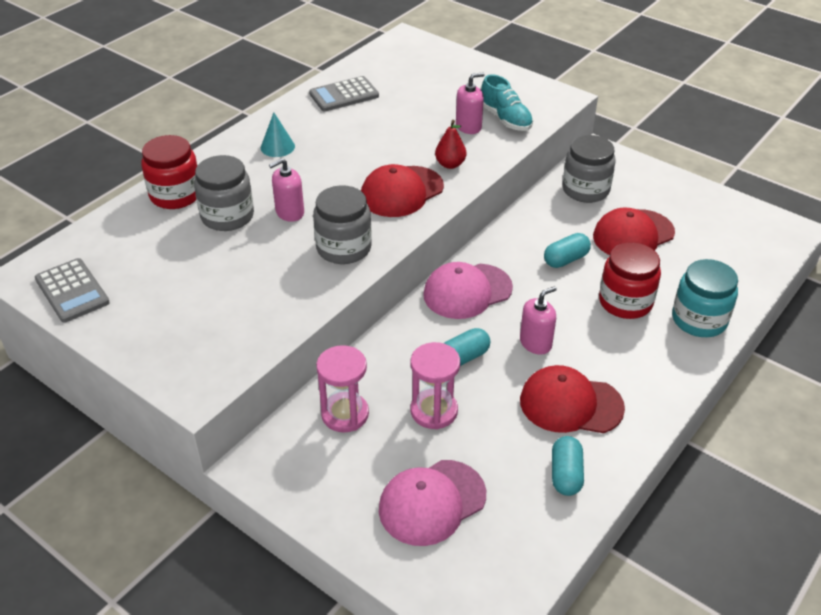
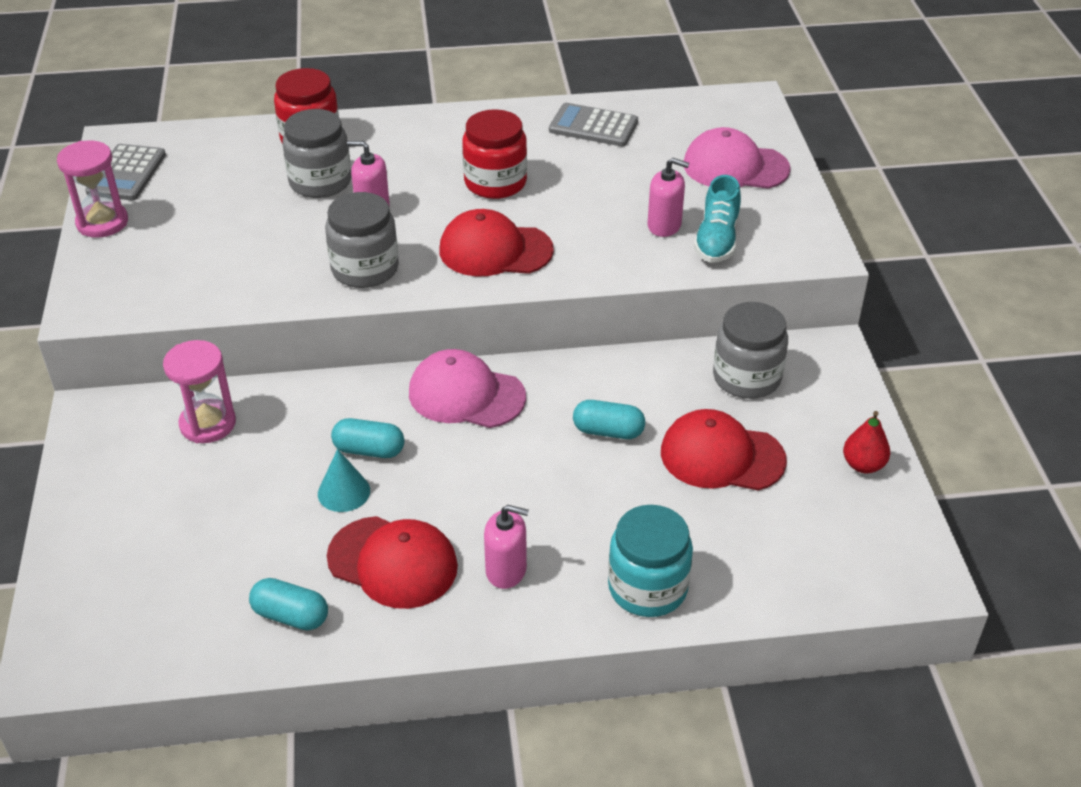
camera: 45 degrees right, 0 degrees up
turquoise cone [261,113,295,157] -> turquoise cone moved to [318,449,370,512]
pink cap [379,460,486,546] -> pink cap moved to [684,127,791,189]
pink hourglass [411,342,460,429] -> pink hourglass moved to [57,141,128,238]
red pear [435,120,466,169] -> red pear moved to [843,411,890,473]
pink soap dispenser [520,286,557,355] -> pink soap dispenser moved to [484,505,529,589]
red cap [520,365,625,433] -> red cap turned 150 degrees clockwise [327,516,458,609]
turquoise capsule [552,436,584,496] -> turquoise capsule turned 60 degrees clockwise [249,578,328,630]
red jar [599,242,661,319] -> red jar moved to [462,109,527,199]

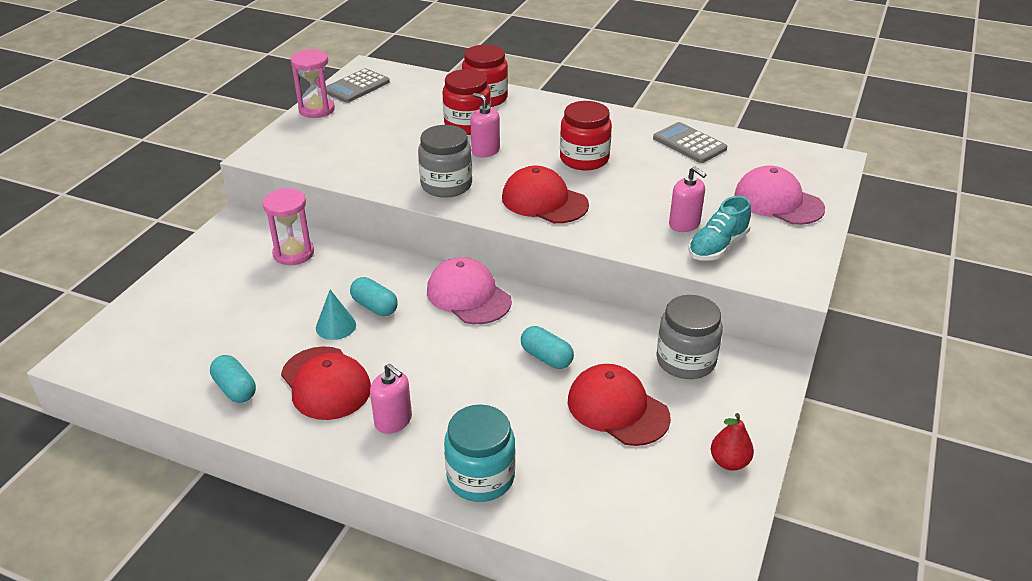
camera: 30 degrees right, 5 degrees down
grey jar [282,109,351,198] -> red jar [443,69,491,135]

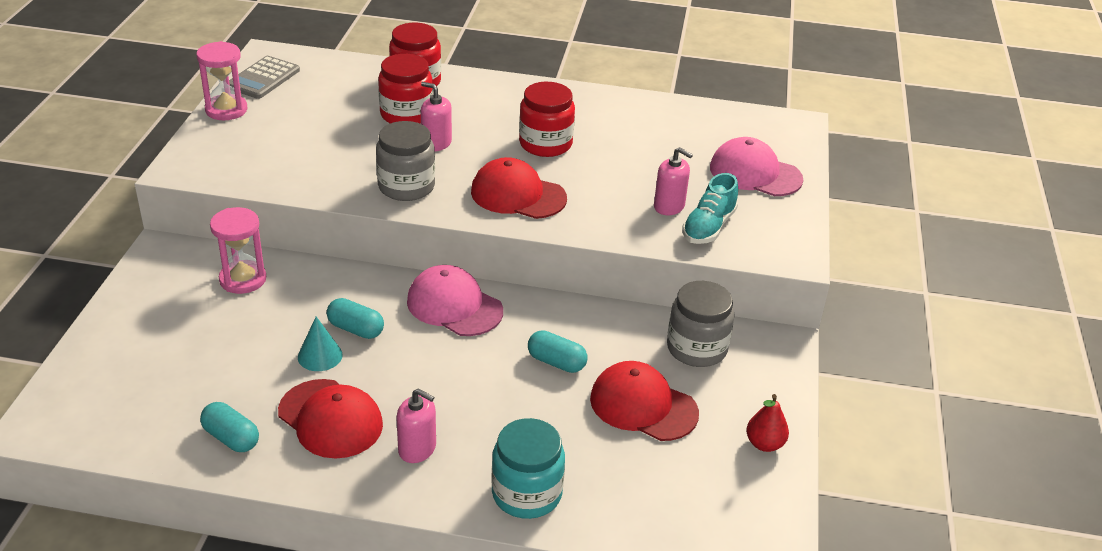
camera: 15 degrees left, 0 degrees up
grey calculator [653,122,727,163] -> none

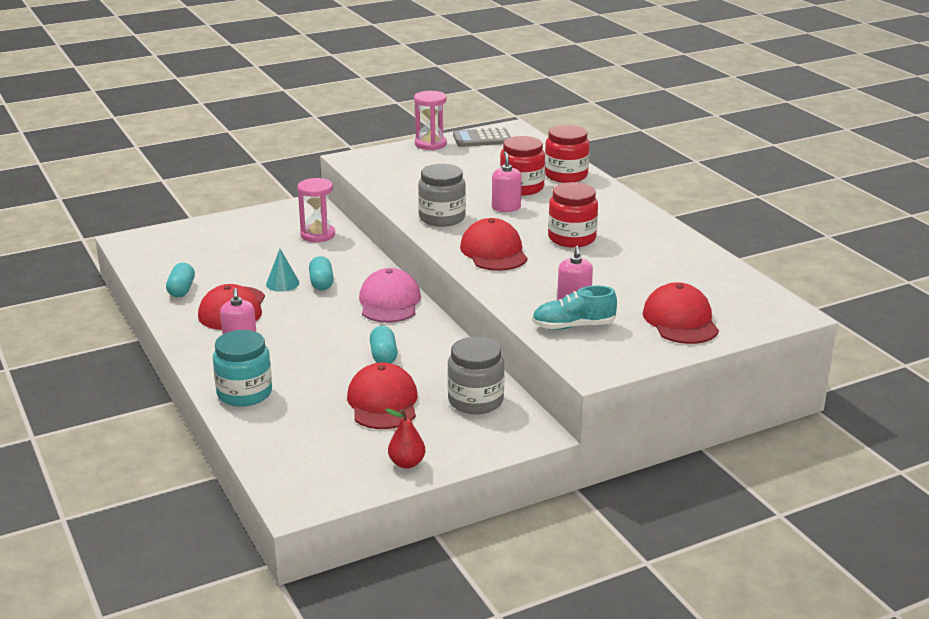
camera: 55 degrees right, 10 degrees down
pink cap [710,137,803,196] -> red cap [643,282,719,344]

